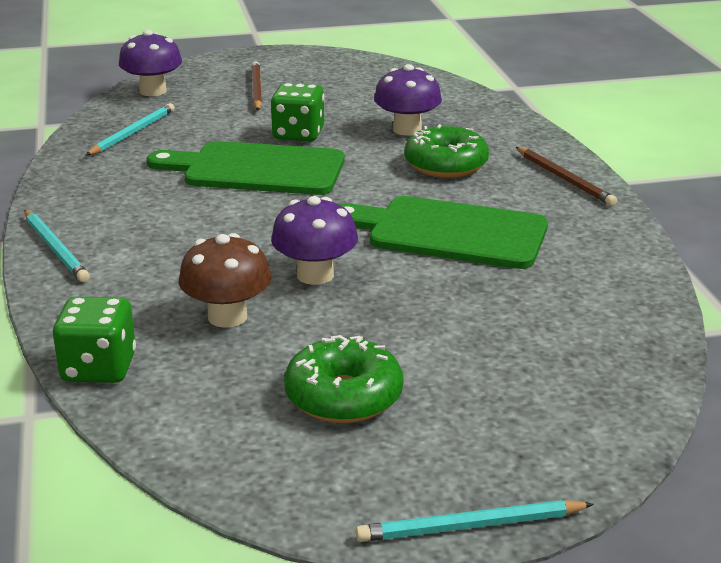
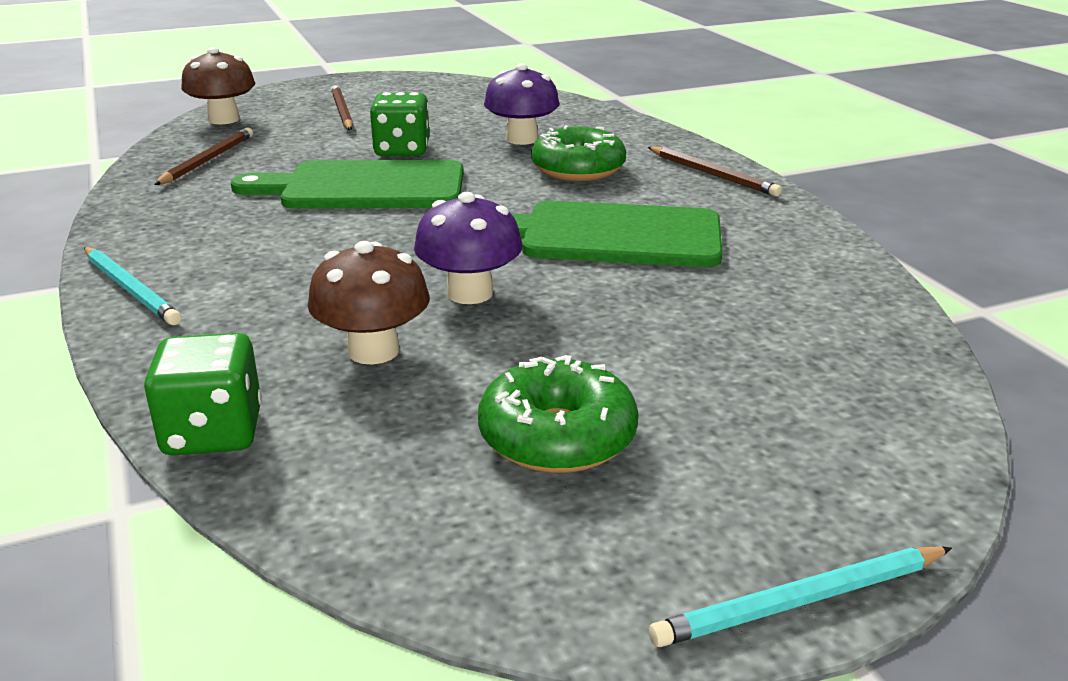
camera: 10 degrees left, 0 degrees up
turquoise pencil [85,103,175,156] -> brown pencil [154,127,253,185]
purple mushroom [119,30,182,96] -> brown mushroom [181,47,256,124]

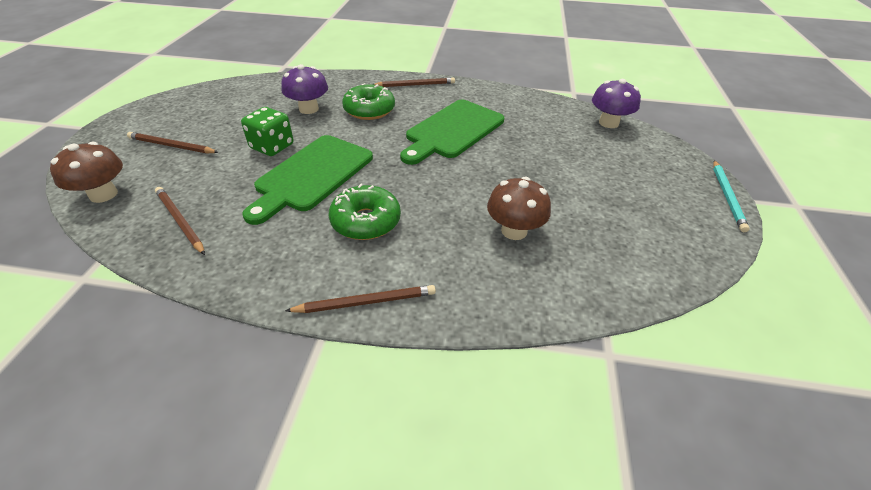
camera: 60 degrees left, 15 degrees up
turquoise pencil [84,247,181,325] -> brown pencil [285,285,436,313]
green dice [144,333,262,455] -> none
purple mushroom [414,192,523,304] -> purple mushroom moved to [592,79,641,128]
green donut [478,355,639,473] -> green donut moved to [329,184,401,240]

